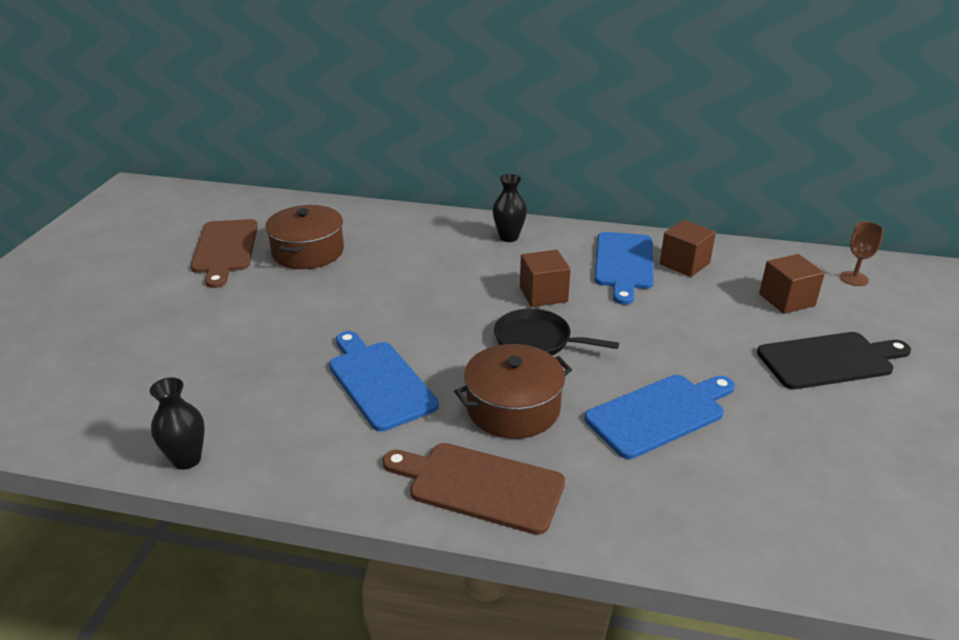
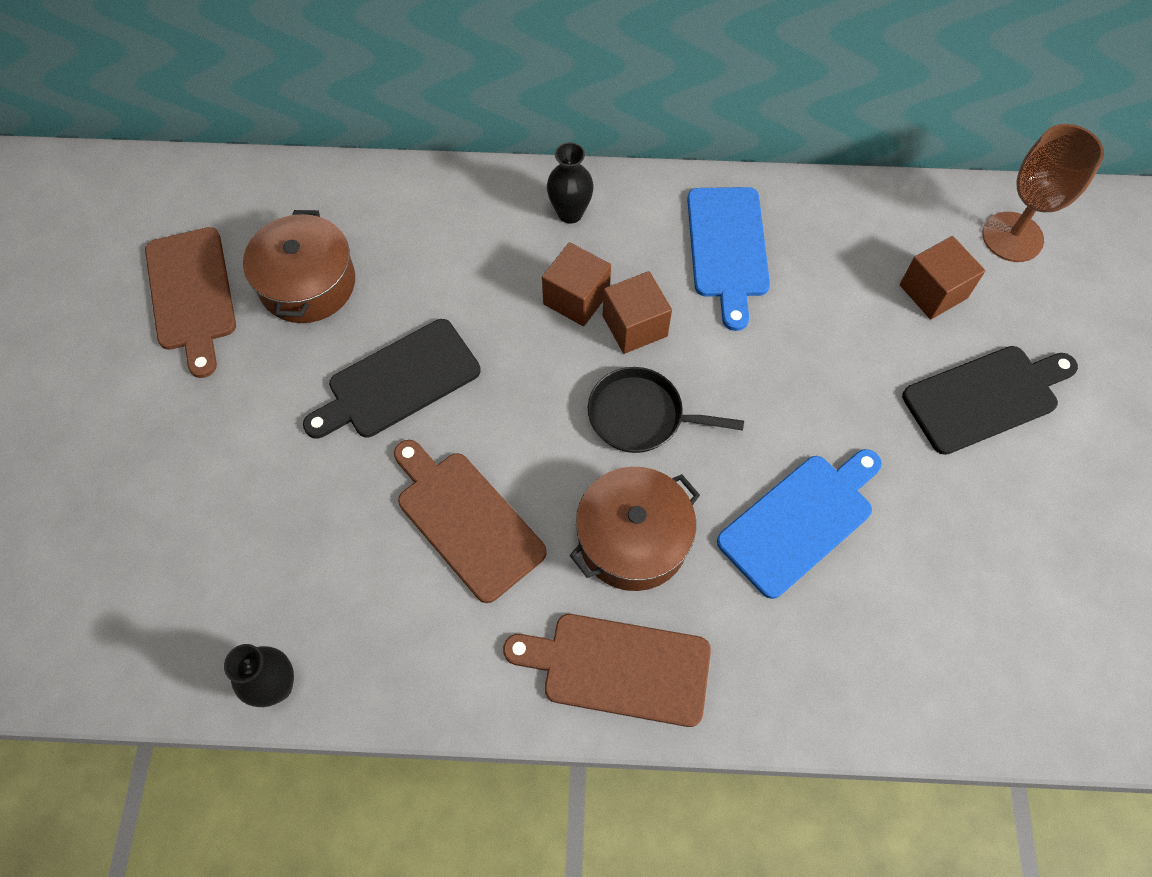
camera: 10 degrees left, 30 degrees up
blue cutting board [329,331,439,431] -> brown cutting board [394,440,547,603]
brown cube [660,220,716,277] -> brown cube moved to [542,242,611,326]
brown goblet [840,222,884,286] -> brown goblet [982,124,1104,262], size x1.78
none -> black cutting board [303,319,481,438]

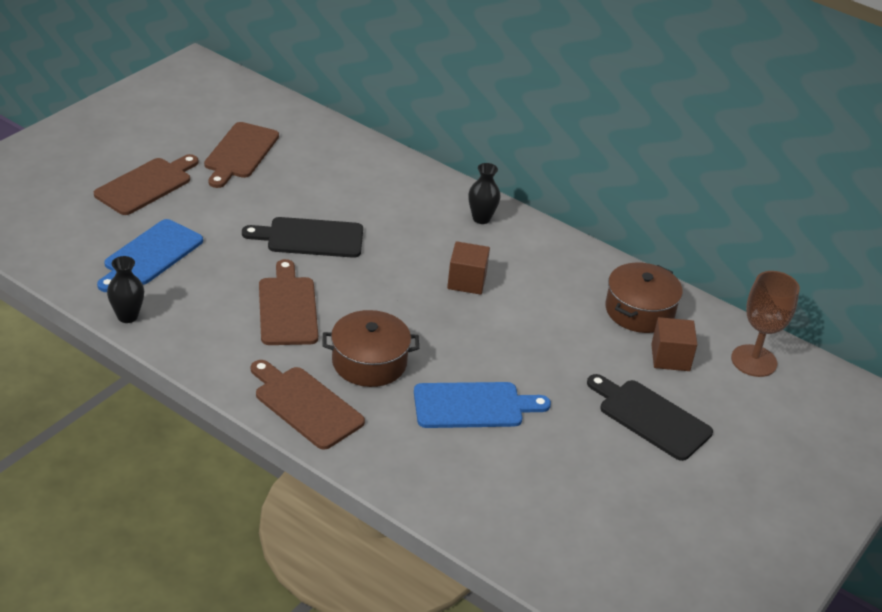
camera: 30 degrees right, 25 degrees down
brown pot [243,210,355,323] -> brown pot moved to [605,262,683,333]
brown cube [542,242,611,326] -> none
black pan [588,367,744,453] -> none
blue cutting board [687,187,770,331] -> blue cutting board moved to [97,219,203,292]
black cutting board [902,346,1078,455] -> black cutting board turned 150 degrees counterclockwise [587,374,713,461]
none -> brown cutting board [94,154,199,215]

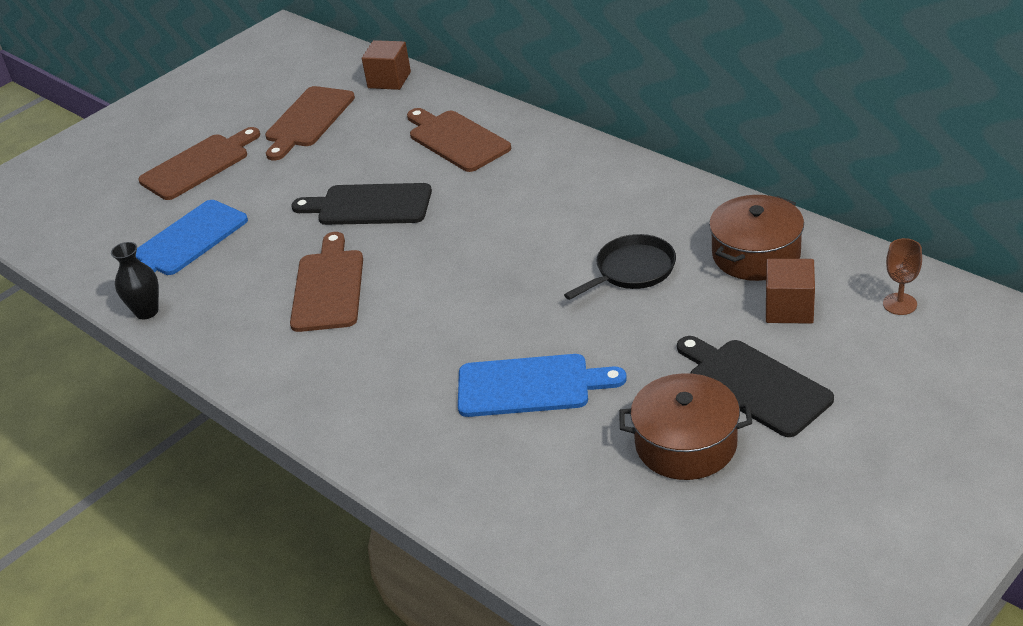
camera: 15 degrees right, 0 degrees up
brown cutting board [251,360,365,450] -> brown cutting board moved to [407,108,511,172]
brown pot [323,310,419,387] -> brown pot moved to [619,373,752,480]
brown cube [447,241,490,295] -> brown cube moved to [362,40,411,90]
black vase [468,163,501,224] -> none
brown goblet [731,271,800,377] -> brown goblet [883,238,922,315], size x0.56
none -> black pan [564,234,676,300]

